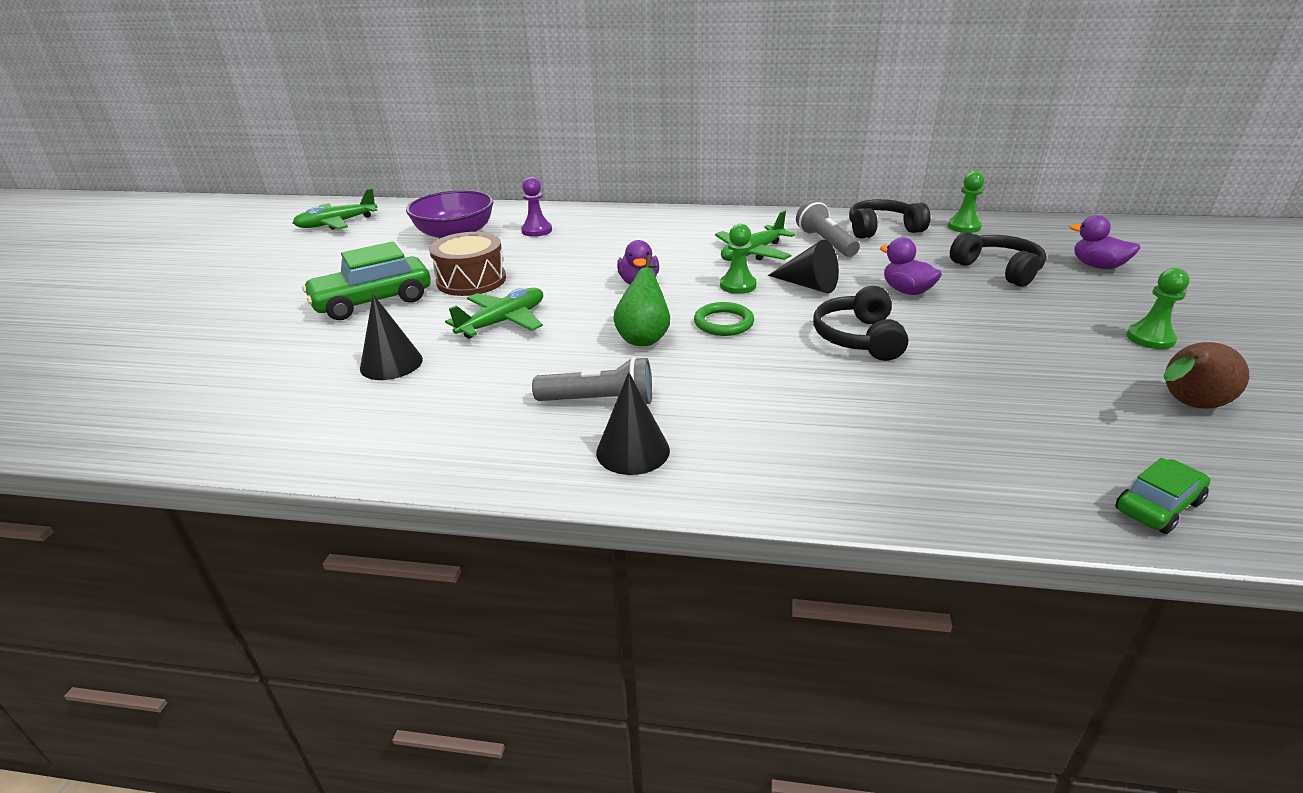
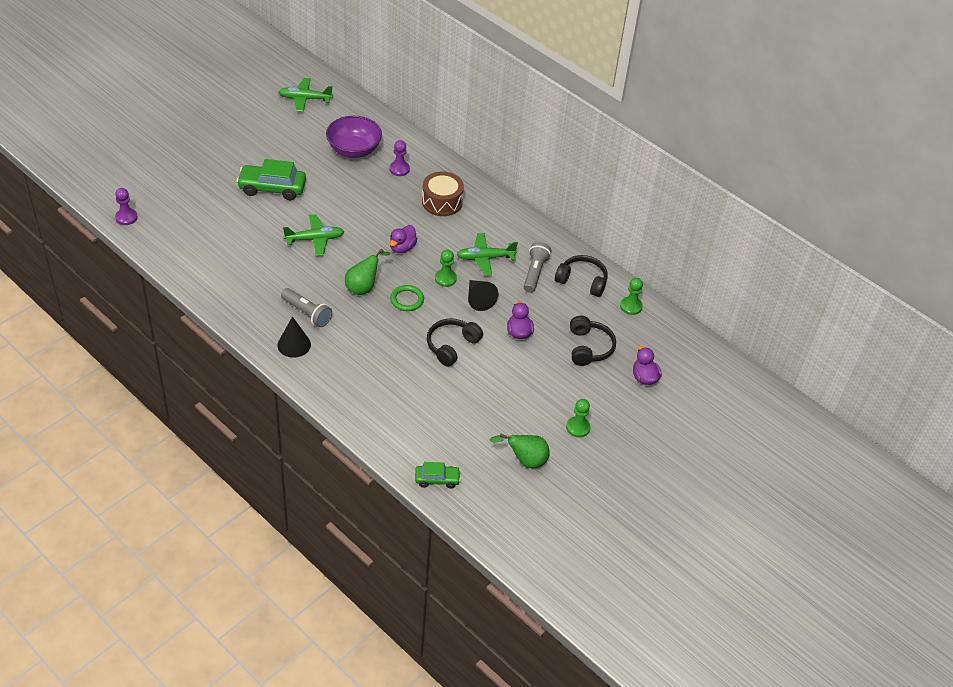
camera: 30 degrees right, 15 degrees up
black cone [360,294,423,380] -> none
brown drum [429,232,506,296] -> brown drum moved to [422,171,464,216]
brown pear [1163,342,1249,409] -> green pear [490,434,550,468]
none -> purple pawn [115,188,138,225]

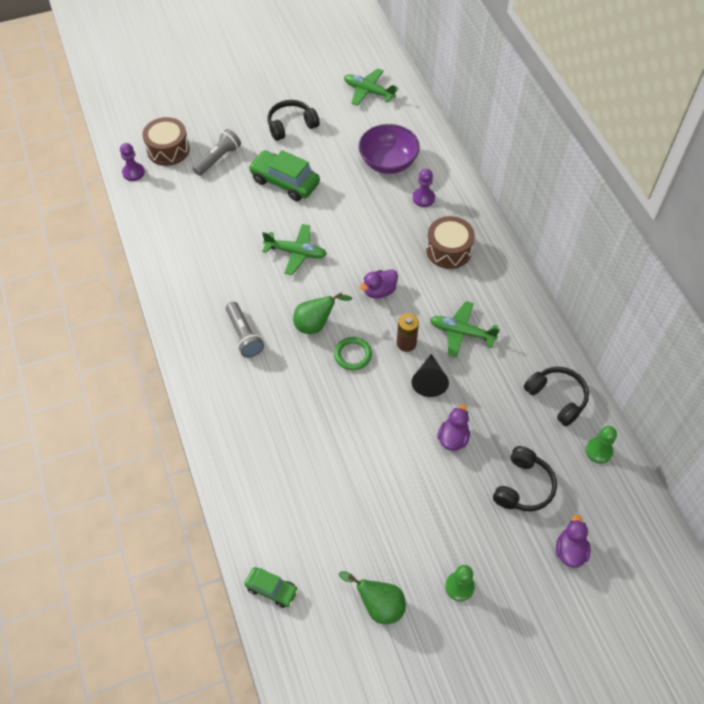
camera: 30 degrees right, 10 degrees up
black cone [277,317,311,358] -> none
black headphones [427,318,483,367] -> black headphones moved to [268,100,319,141]
green pawn [435,249,457,287] -> brown battery [397,313,419,352]
grey flashlight [524,242,552,293] -> grey flashlight moved to [192,129,241,176]
none -> brown drum [142,117,190,166]

